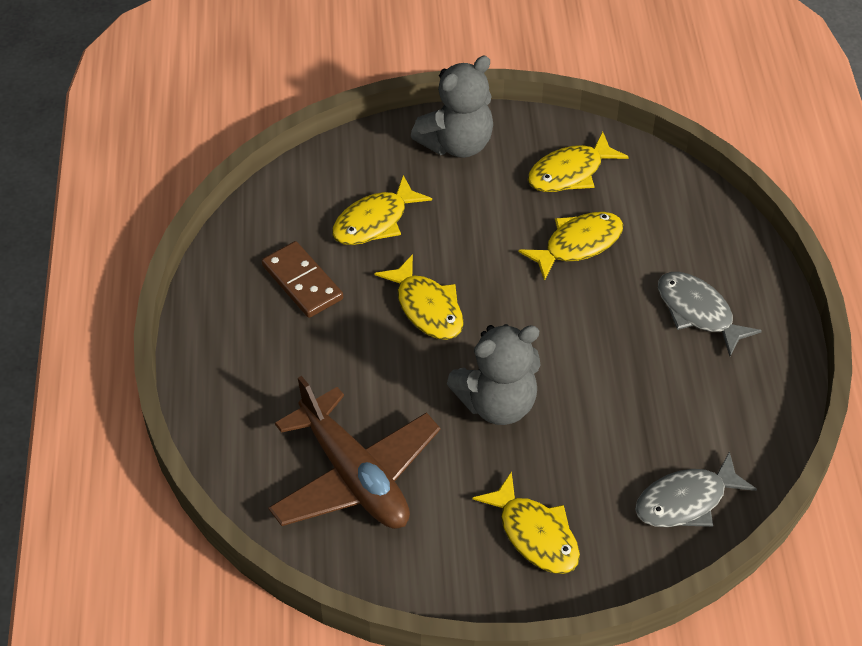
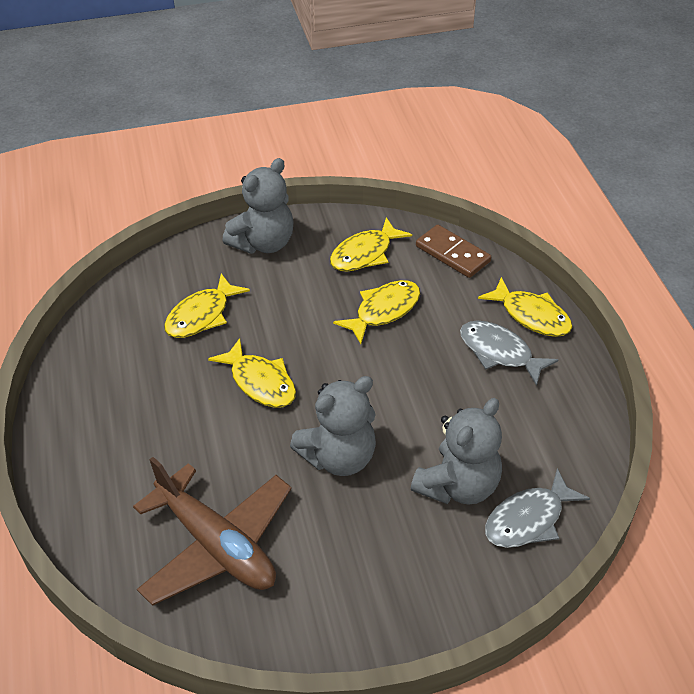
camera: 10 degrees left, 5 degrees down
brown domino [262,241,343,318] -> brown domino moved to [416,225,491,278]
yellow fish [473,472,580,574] -> yellow fish moved to [478,277,573,337]
none -> grey teddy bear [411,398,502,504]

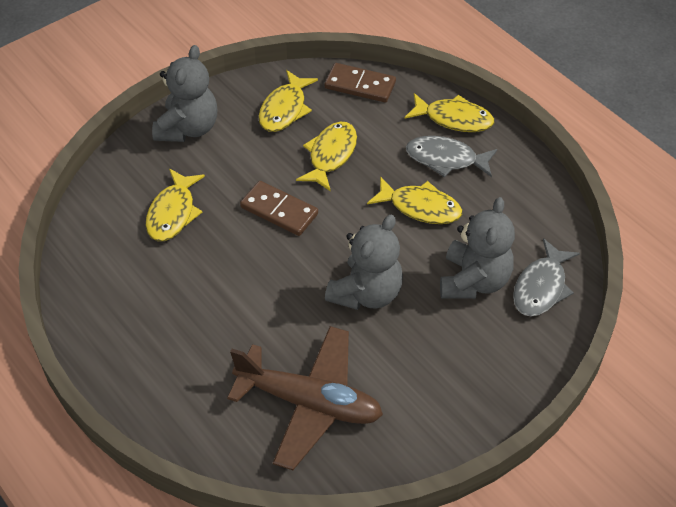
camera: 25 degrees left, 5 degrees up
yellow fish [208,338,296,408] -> yellow fish moved to [367,176,462,224]
none -> brown domino [240,181,318,236]

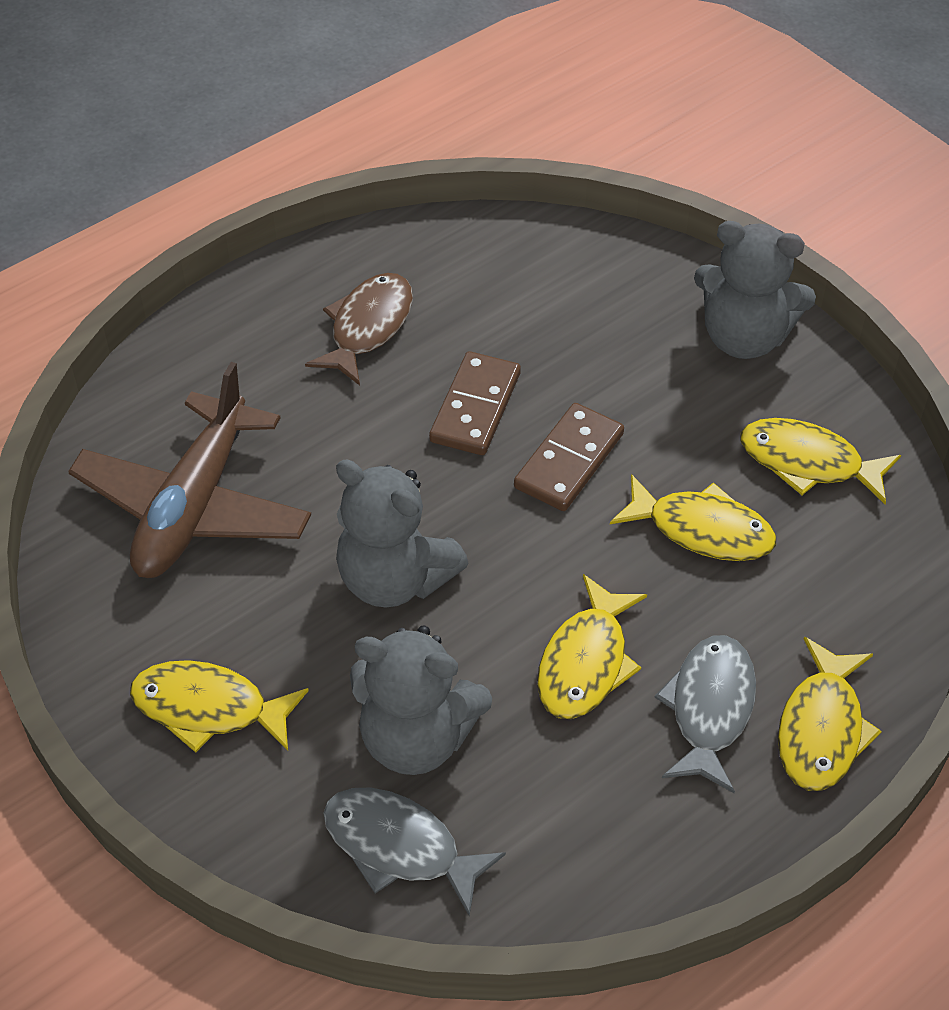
camera: 90 degrees right, 0 degrees up
yellow fish [146,169,205,241] -> yellow fish moved to [130,660,309,753]
brown domino [325,63,396,103] -> brown domino moved to [429,351,521,455]
none -> brown fish [305,273,413,385]

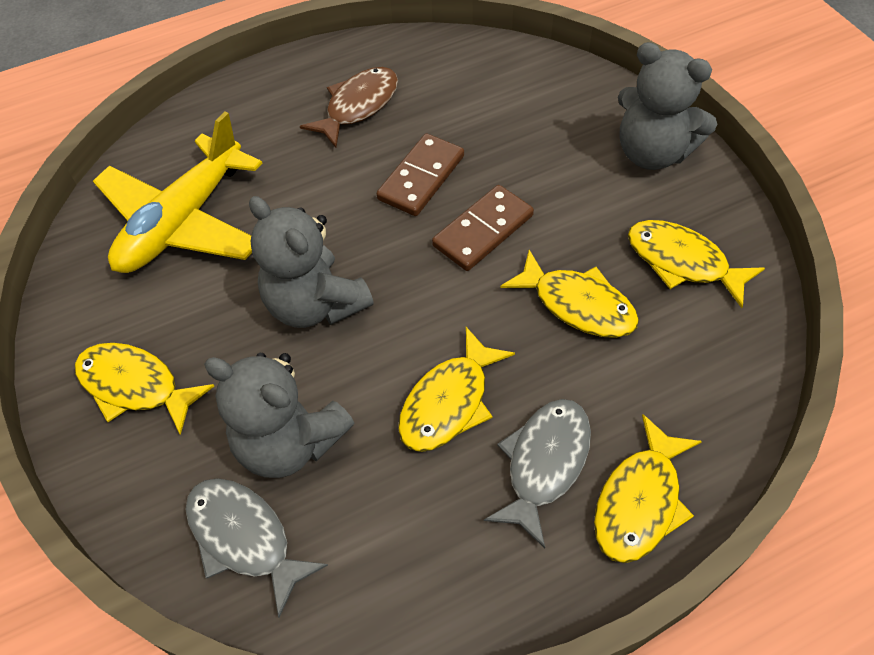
camera: 15 degrees right, 5 degrees up
brown plane [68,362,311,578] -> yellow plane [93,112,262,273]

